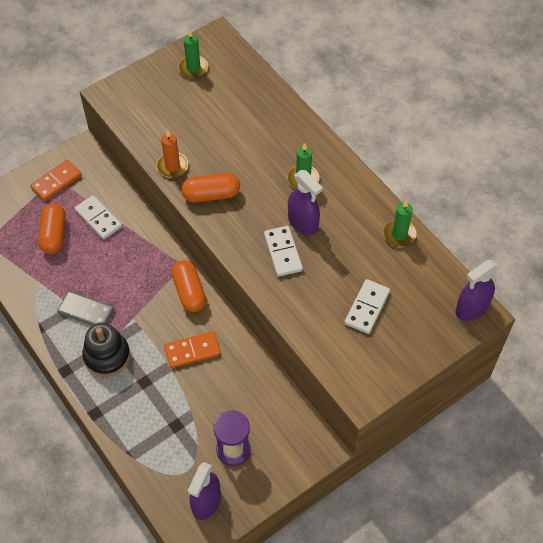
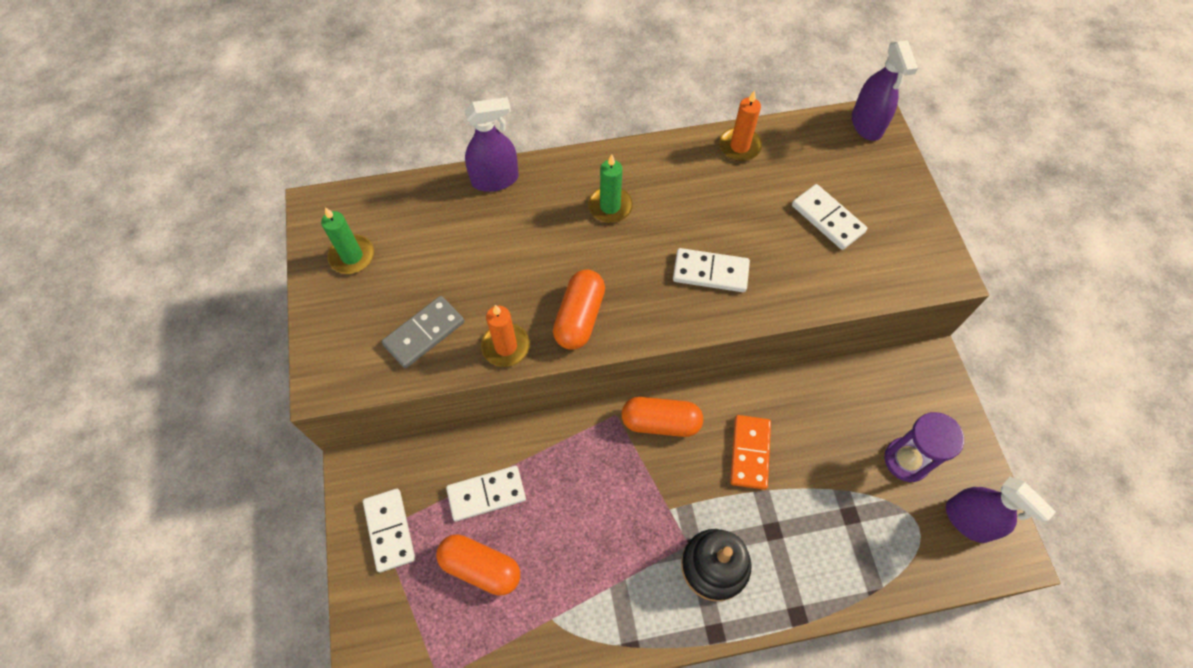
camera: 65 degrees left, 5 degrees up
orange domino [30,160,82,201] -> white domino [363,489,415,572]
grey domino [57,291,114,326] -> grey domino moved to [382,296,464,368]
purple spray bottle [288,170,323,235] -> purple spray bottle moved to [464,97,519,192]
green candle [383,200,417,247] -> orange candle [719,90,762,161]

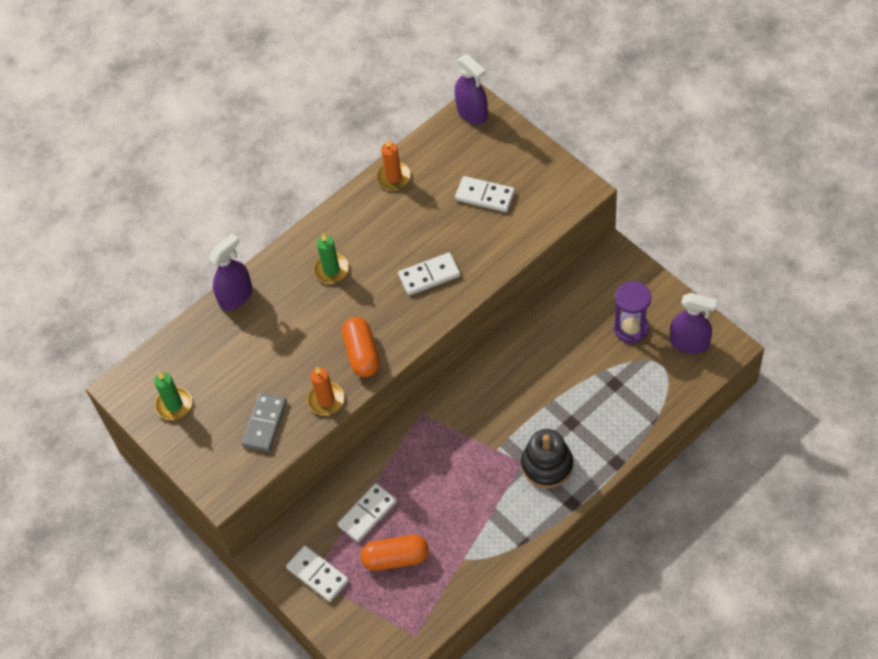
camera: 25 degrees left, 5 degrees down
orange capsule [621,397,703,437] -> none
orange domino [730,415,771,490] -> none

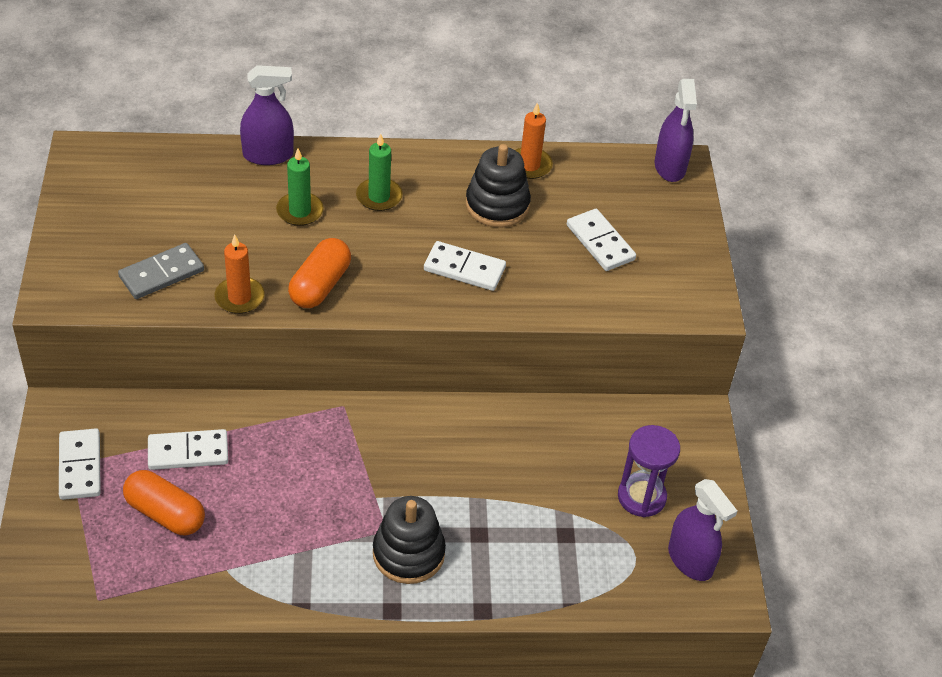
camera: 30 degrees right, 10 degrees down
green candle [154,372,192,420] -> green candle moved to [276,148,324,226]
none -> black stacking toy [466,144,531,227]

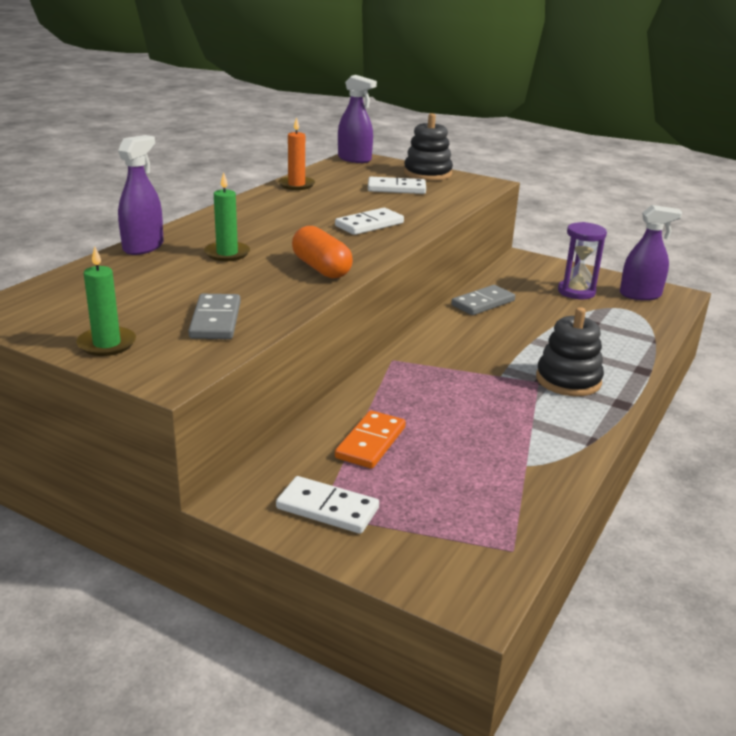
camera: 55 degrees left, 20 degrees down
orange capsule [123,470,205,535] -> none
white domino [148,429,228,470] -> orange domino [335,410,406,469]
orange candle [214,235,265,314] -> none
green candle [356,133,402,211] -> green candle moved to [76,246,136,356]
black stacking toy [466,144,531,227] -> black stacking toy moved to [404,113,453,181]
none -> grey domino [451,285,515,315]

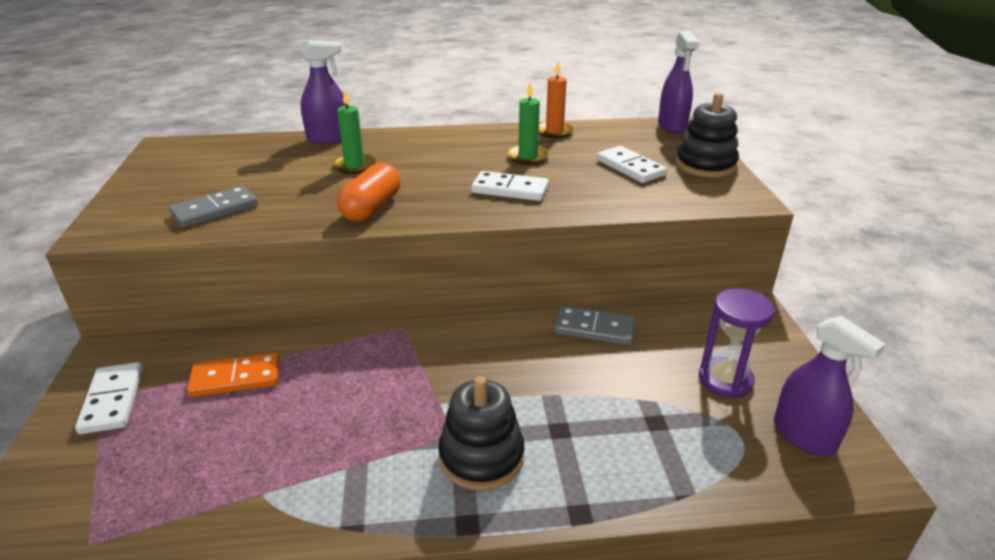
camera: 55 degrees right, 5 degrees up
green candle [76,246,136,356] -> green candle moved to [507,82,549,165]

